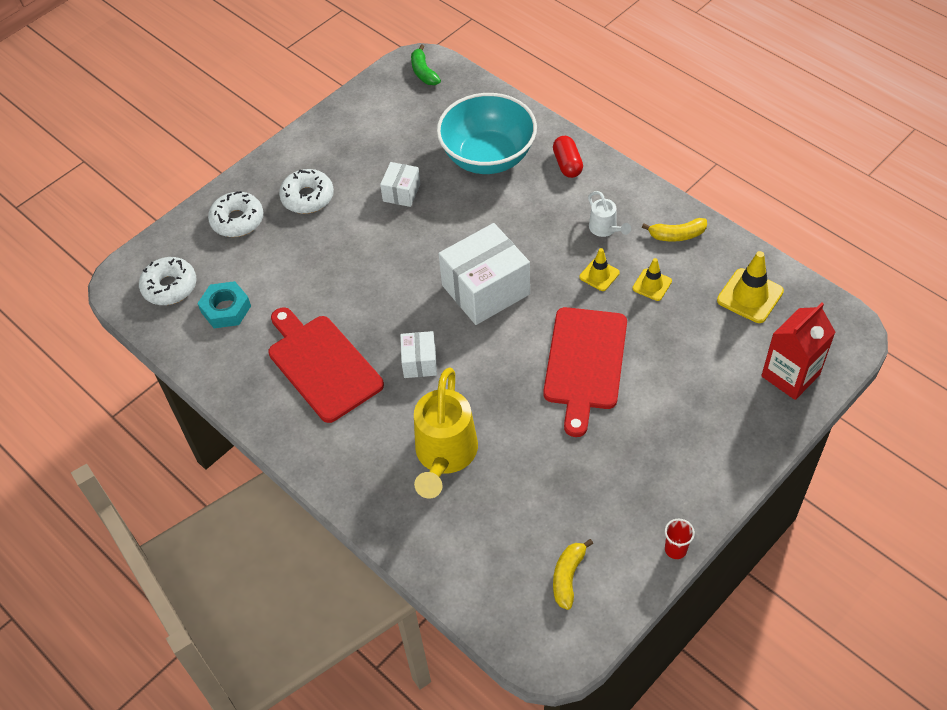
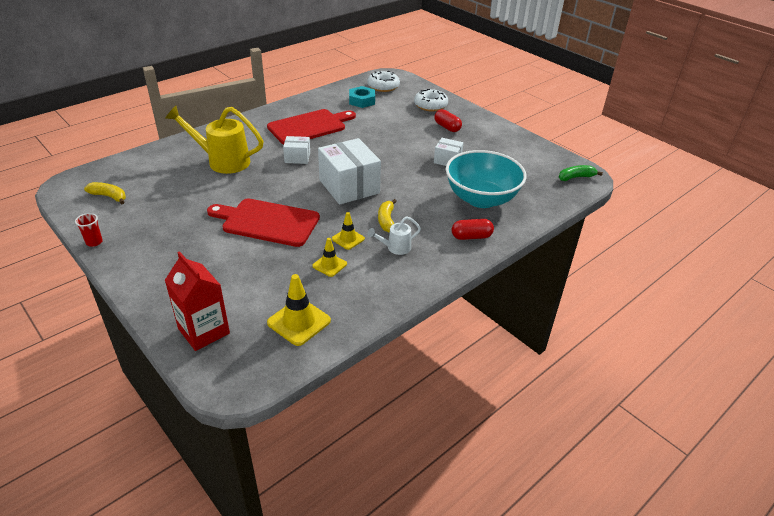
camera: 90 degrees right, 15 degrees down
white donut [279,169,334,214] -> red capsule [434,109,462,132]
yellow banana [642,218,707,242] -> yellow banana moved to [378,199,397,233]

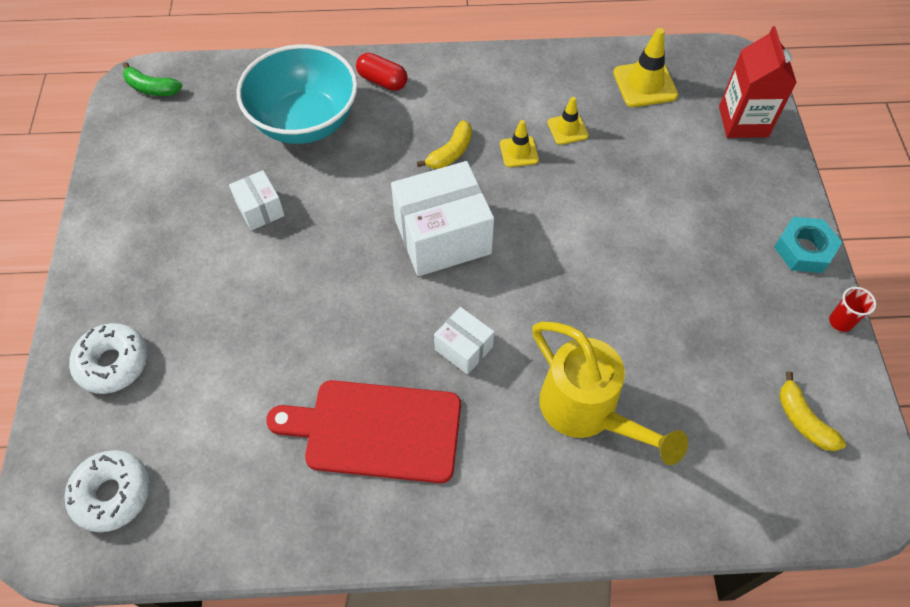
camera: 140 degrees left, 20 degrees up
red cutting board [207,198,320,247] -> none
white box [318,138,381,205] -> white box turned 60 degrees clockwise [391,161,494,276]
turquoise nut [349,86,375,108] -> turquoise nut moved to [774,217,842,273]
white watering can [367,216,421,255] -> none
red capsule [434,109,462,132] -> none

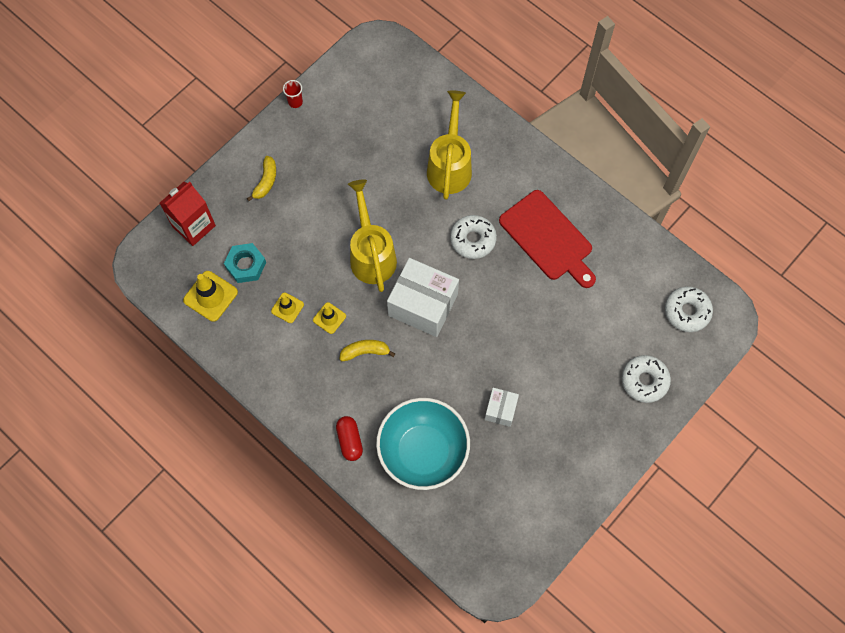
camera: 135 degrees left, 10 degrees up
green banana [123,62,183,96] -> none
white box [434,307,494,375] -> white donut [450,215,497,259]
turquoise nut [774,217,842,273] -> turquoise nut moved to [224,243,266,283]
yellow banana [779,371,846,451] -> yellow banana moved to [247,156,276,201]
none -> yellow watering can [348,179,397,292]

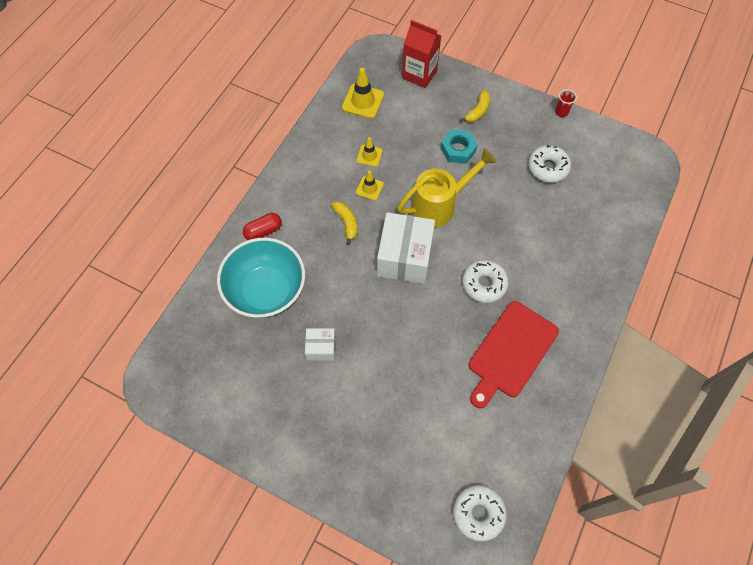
camera: 75 degrees right, 5 degrees down
turquoise nut [224,243,266,283] -> turquoise nut moved to [440,130,478,164]
yellow banana [247,156,276,201] -> yellow banana turned 60 degrees counterclockwise [460,90,490,122]
yellow watering can [427,91,472,200] -> none
white donut [621,355,671,403] -> white donut moved to [528,145,571,183]

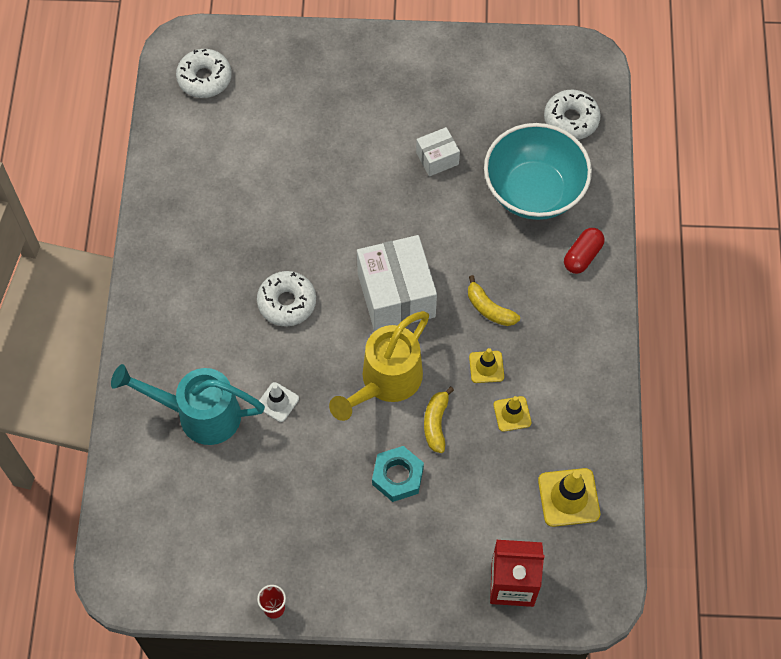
camera: 155 degrees right, 0 degrees up
yellow banana [460,90,490,122] -> yellow banana moved to [424,387,454,453]
red cutting board [468,301,559,408] -> none
white donut [528,145,571,183] -> white donut moved to [544,90,601,140]
none -> turquoise watering can [111,364,265,445]
none -> white traffic cone [259,382,299,422]

